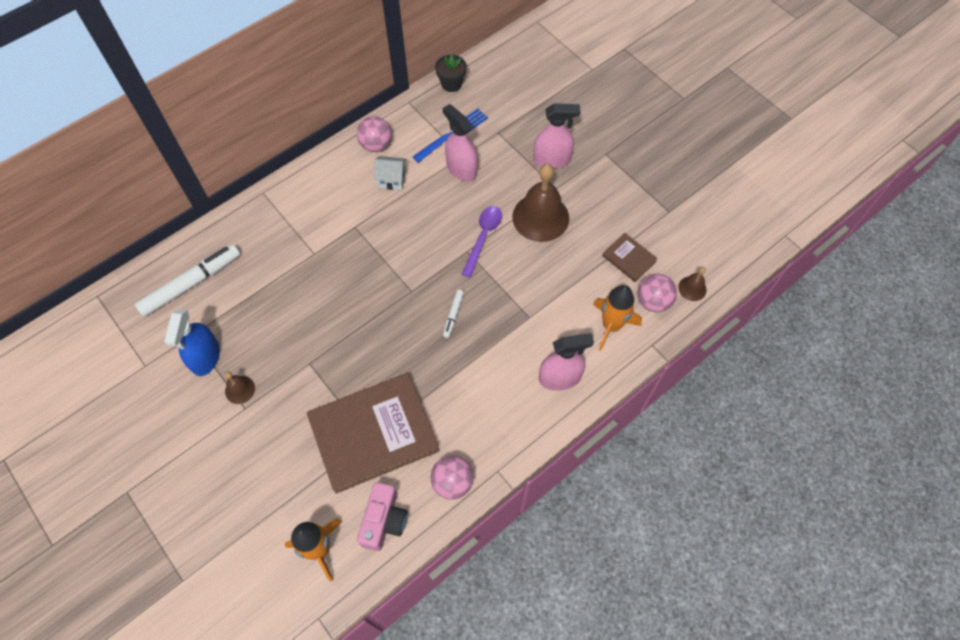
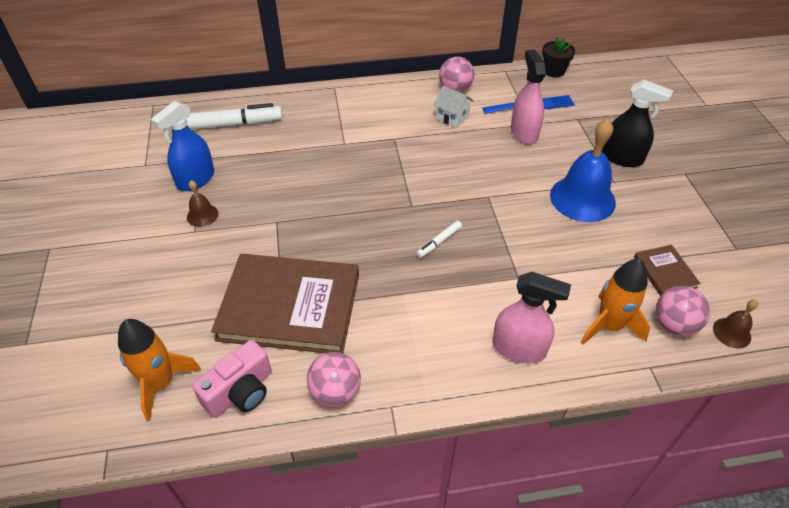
camera: 30 degrees right, 15 degrees down
purple spoon [462,206,502,277] -> none
brown bell [512,164,569,242] -> blue bell [550,118,616,222]
pink spray bottle [533,103,581,169] -> black spray bottle [602,80,673,167]

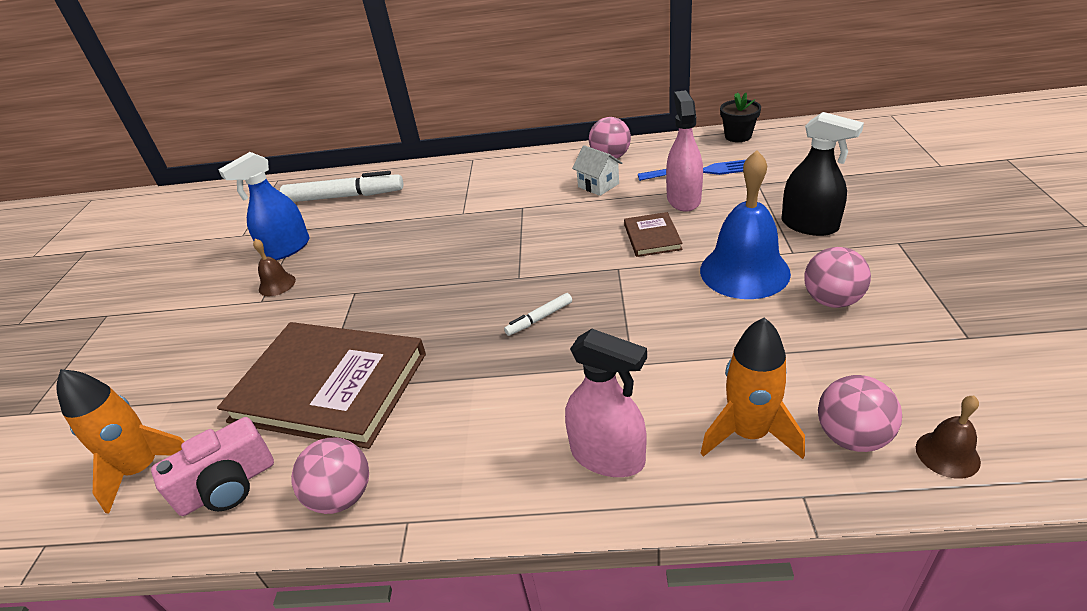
camera: 15 degrees right, 10 degrees down
brown book [634,245,701,296] -> brown book moved to [624,212,683,257]
none -> pink ball [804,247,871,308]

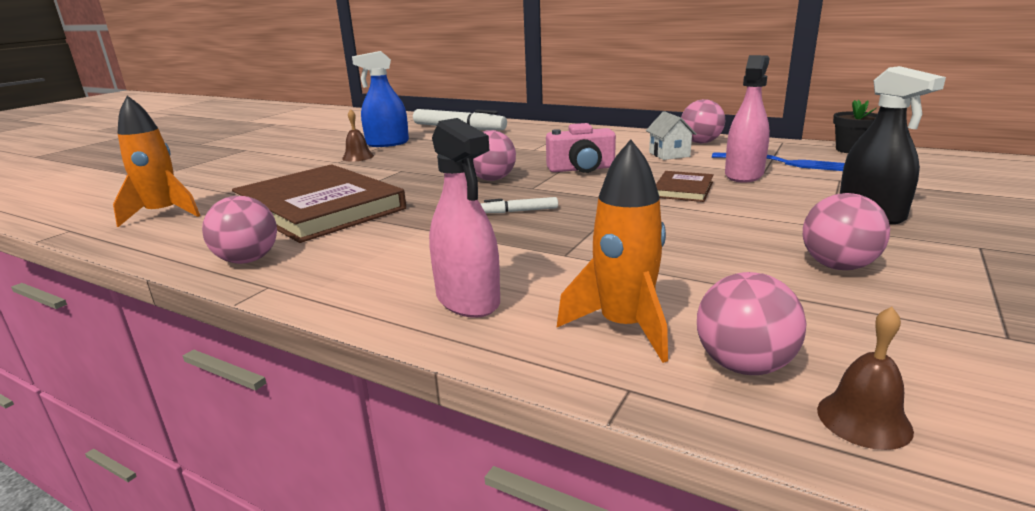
camera: 25 degrees right, 15 degrees down
pink camera [151,417,274,516] -> pink camera moved to [546,123,616,173]
blue bell [700,150,791,299] -> none
none -> pink ball [473,130,516,181]

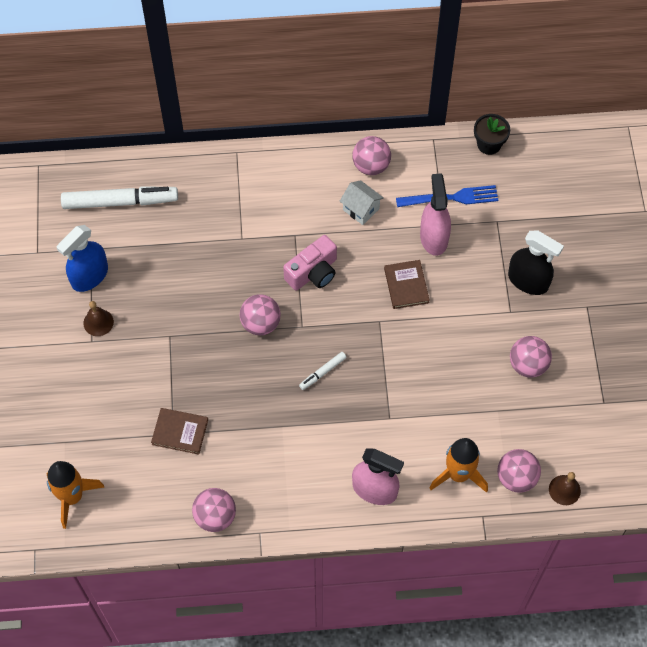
camera: 35 degrees left, 40 degrees up
brown book [232,164,406,243] -> brown book [151,408,208,455], size x0.44

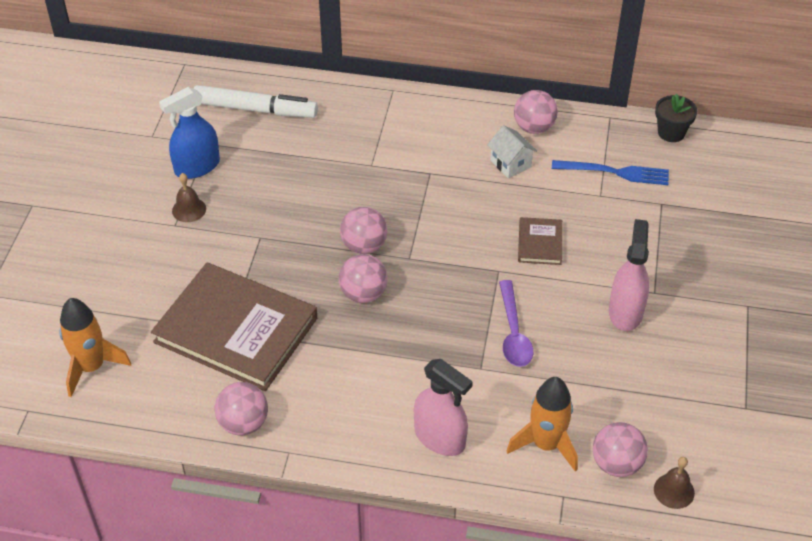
camera: 15 degrees right, 15 degrees down
brown book [151,408,208,455] -> brown book [151,263,317,391], size x2.27
pink camera [283,235,337,291] -> none
white marker [299,352,347,390] -> none
pink spray bottle [420,173,451,256] -> pink spray bottle moved to [609,219,649,331]
black spray bottle [508,230,564,295] -> none
pink ball [510,336,552,378] -> pink ball moved to [339,254,388,303]
none -> purple spoon [499,280,533,367]

